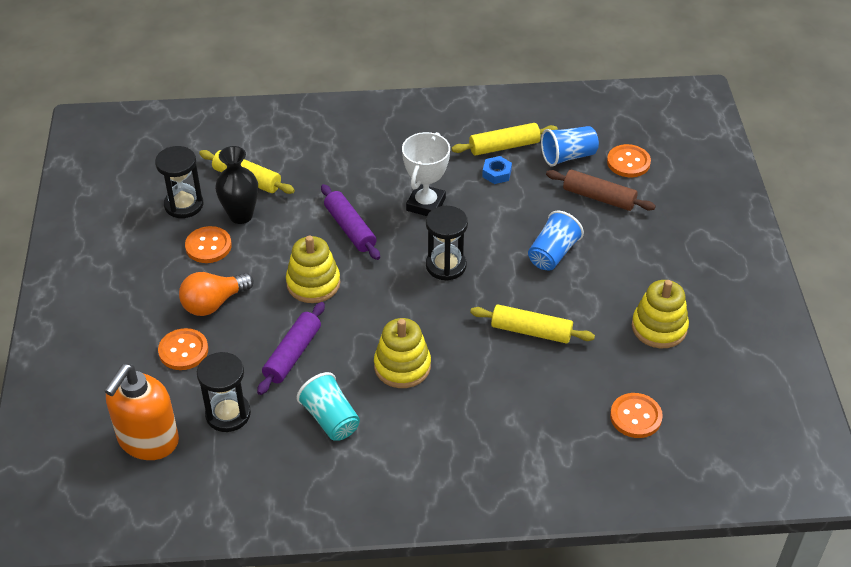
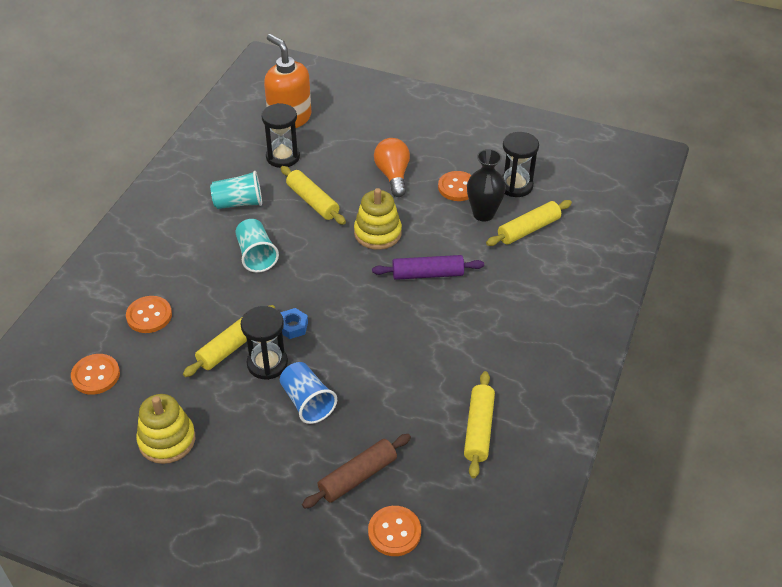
camera: 115 degrees right, 0 degrees up
orange button [158,328,208,370] -> orange button moved to [126,296,172,333]
purple rolling pin [257,302,325,395] -> yellow rolling pin [281,166,346,225]
yellow stacking toy [374,318,431,388] -> turquoise cup [235,219,279,273]
white trophy [402,132,450,216] -> none
black hourglass [426,206,468,281] -> black hourglass moved to [241,306,288,380]
blue nut [482,156,512,184] -> blue nut moved to [280,308,308,339]
blue cup [541,126,599,167] -> none

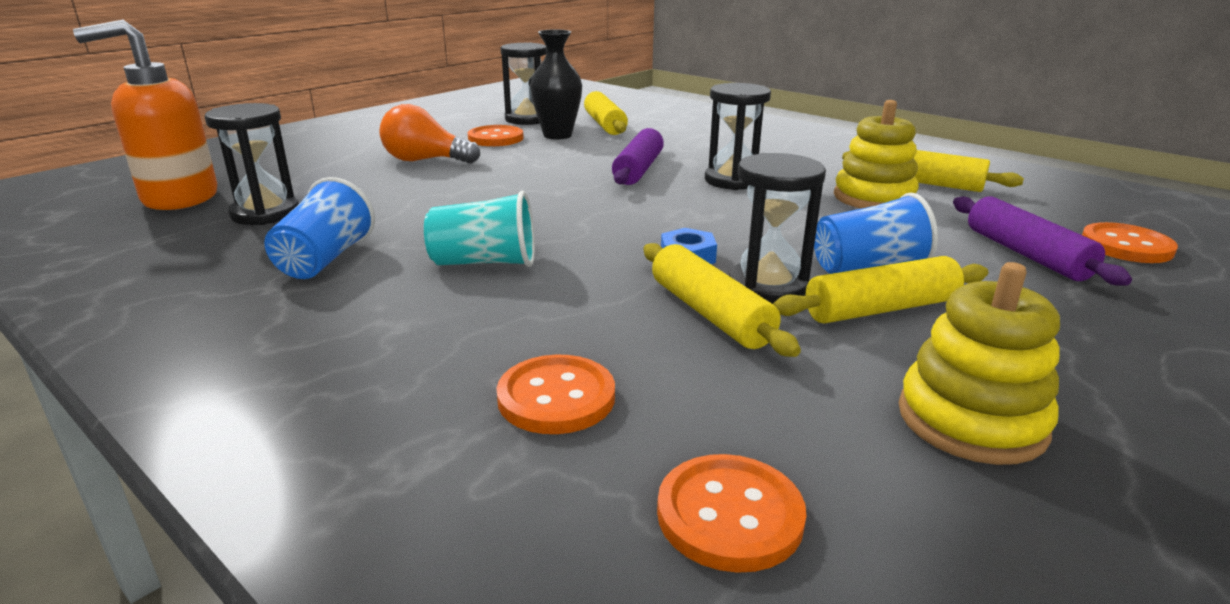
camera: 70 degrees left, 20 degrees down
turquoise cup [210,171,262,209] -> blue cup [264,177,375,279]
yellow rolling pin [281,166,346,225] -> yellow rolling pin moved to [773,256,988,324]
brown rolling pin [302,434,411,509] -> purple rolling pin [953,196,1132,286]
yellow stacking toy [354,188,402,250] -> yellow stacking toy moved to [834,100,919,209]
none -> black hourglass [705,83,771,190]

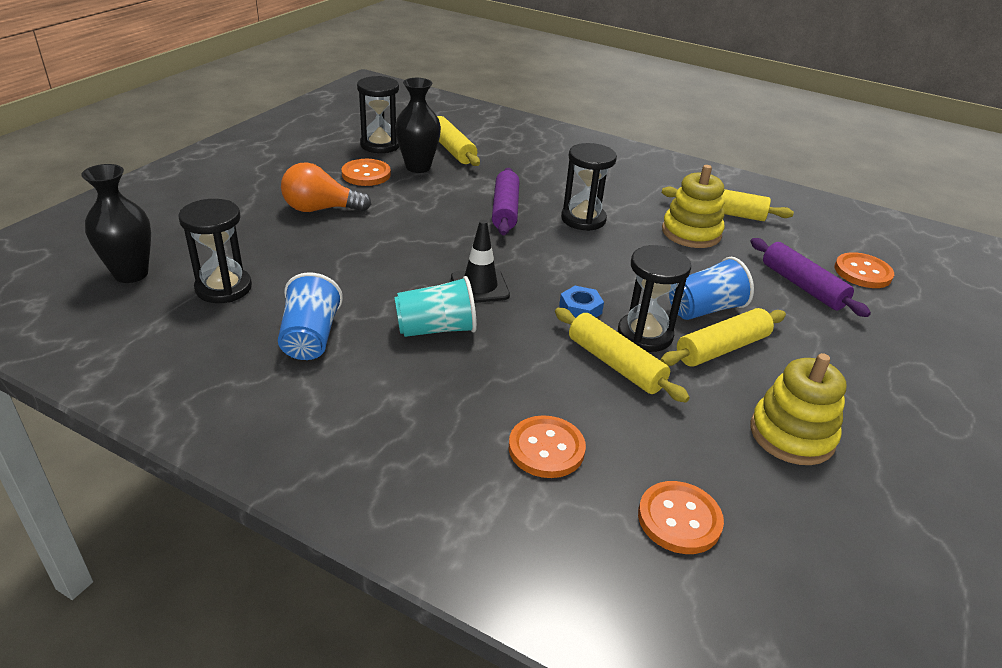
camera: 15 degrees left, 10 degrees up
orange soap dispenser [73,20,217,210] -> black vase [81,164,151,283]
none -> black traffic cone [451,220,510,303]

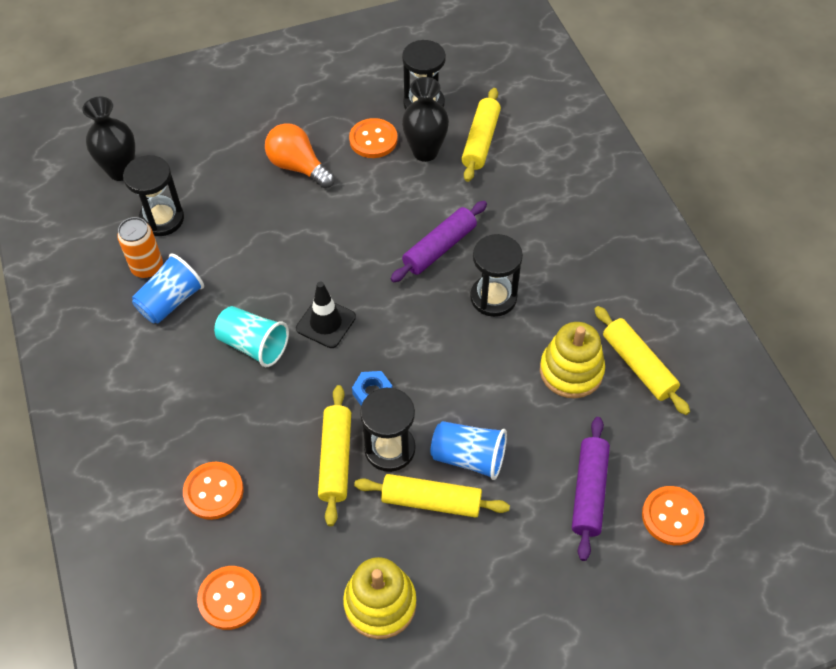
camera: 45 degrees right, 20 degrees up
none -> orange can [117,217,163,278]

